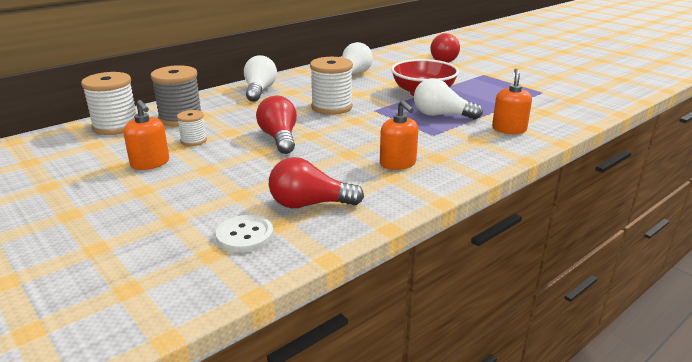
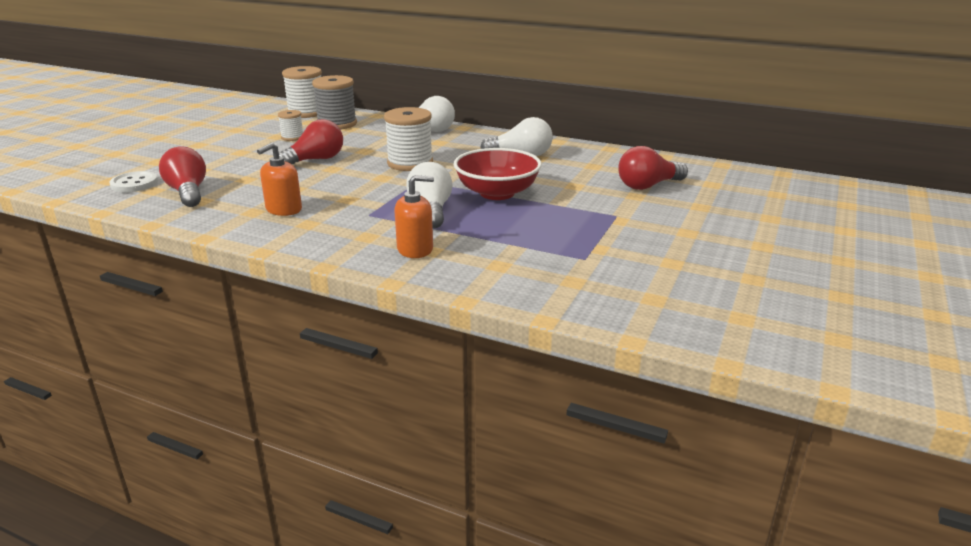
camera: 65 degrees right, 0 degrees up
orange soap dispenser [123,100,169,170] -> none

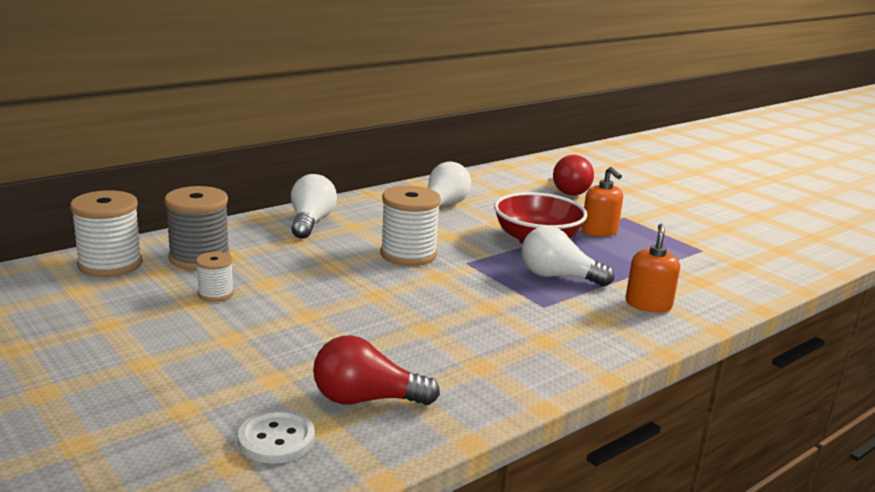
camera: 65 degrees left, 5 degrees down
orange soap dispenser [257,143,302,216] -> orange soap dispenser moved to [581,167,623,237]
red light bulb [279,119,343,164] -> none

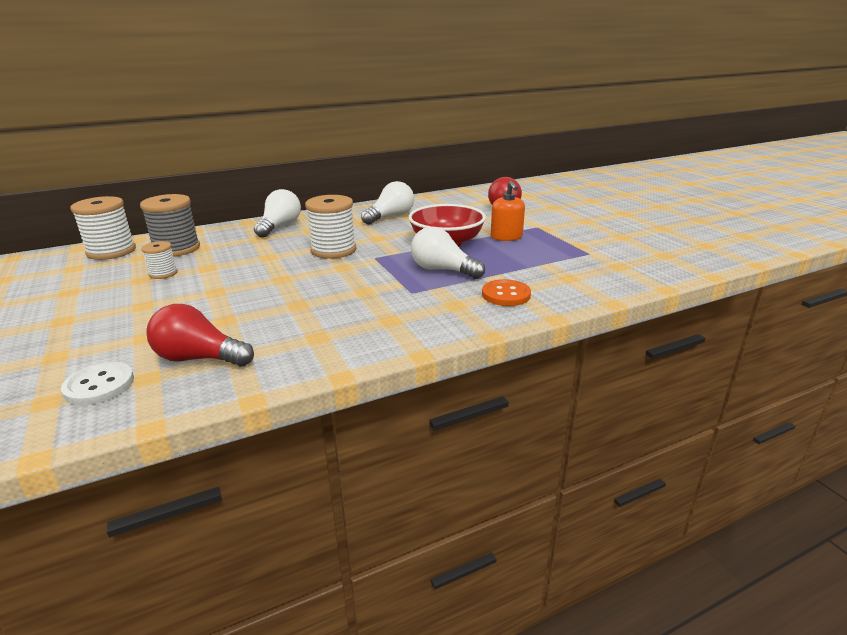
camera: 15 degrees right, 5 degrees up
orange soap dispenser [626,224,680,312] -> orange button [482,279,531,306]

